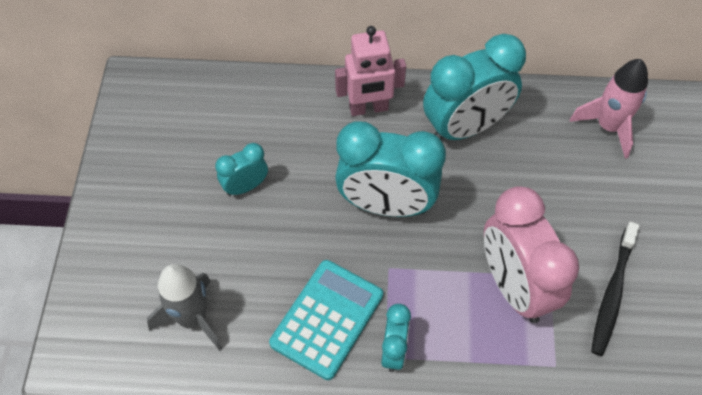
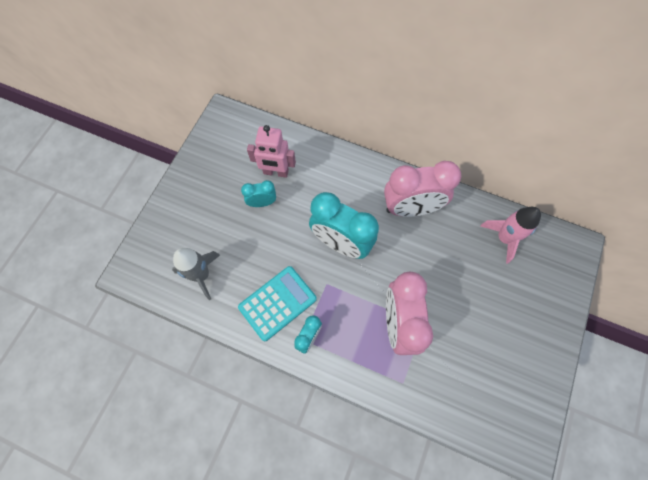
camera: 20 degrees right, 10 degrees up
pink robot [335,26,406,116] -> pink robot moved to [247,125,296,178]
turquoise clock [423,34,526,140] -> pink clock [384,161,461,217]
black toothbrush [591,222,639,356] -> none

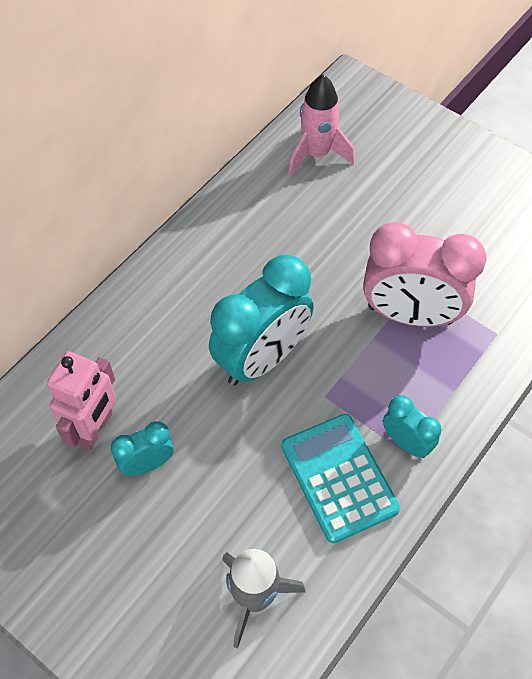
camera: 75 degrees left, 10 degrees down
turquoise clock [241,180,276,207] -> turquoise clock turned 60 degrees clockwise [111,422,174,476]
pink clock [384,161,461,217] -> none

